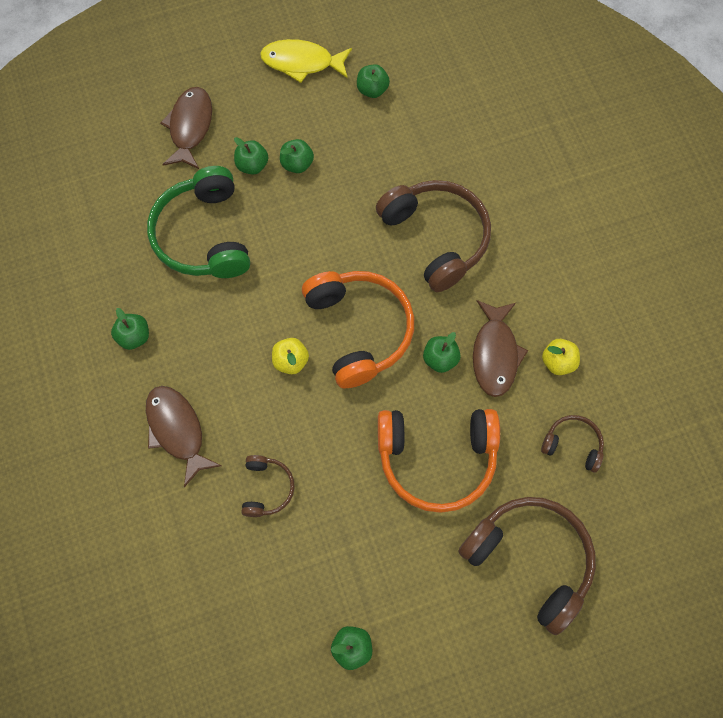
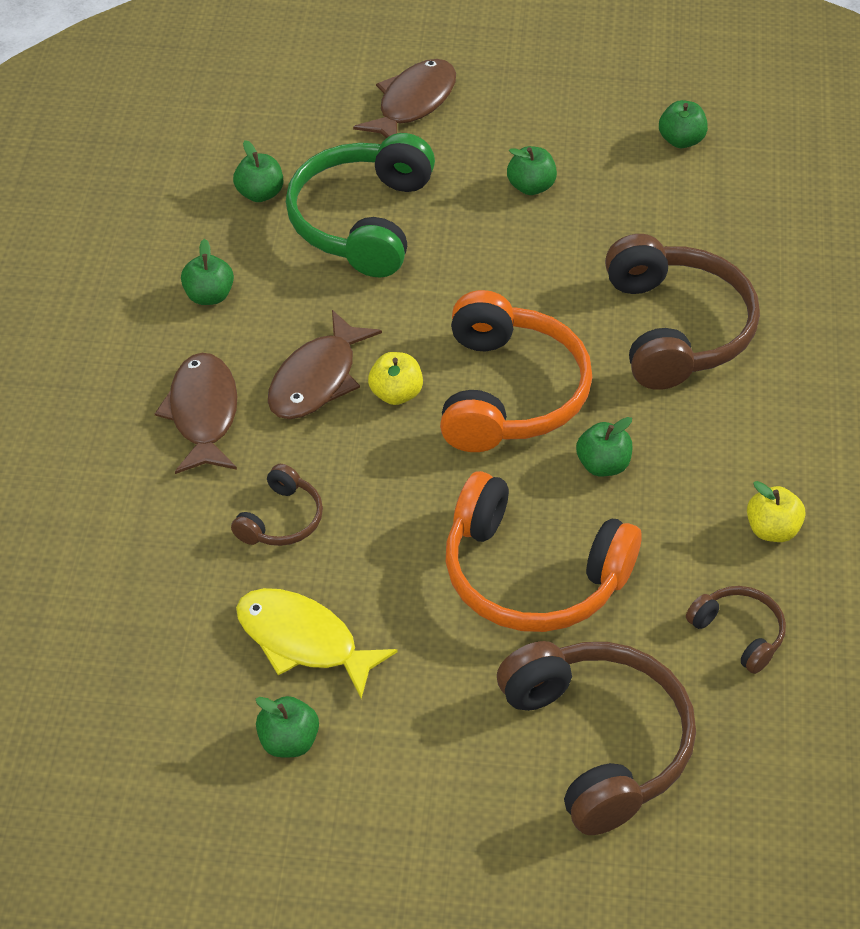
camera: 25 degrees right, 20 degrees down
green apple [234,137,268,175] -> green apple moved to [233,140,283,202]
yellow fish [260,39,352,83] -> yellow fish moved to [236,588,398,699]
brown fish [473,300,528,397] -> brown fish moved to [268,310,382,419]

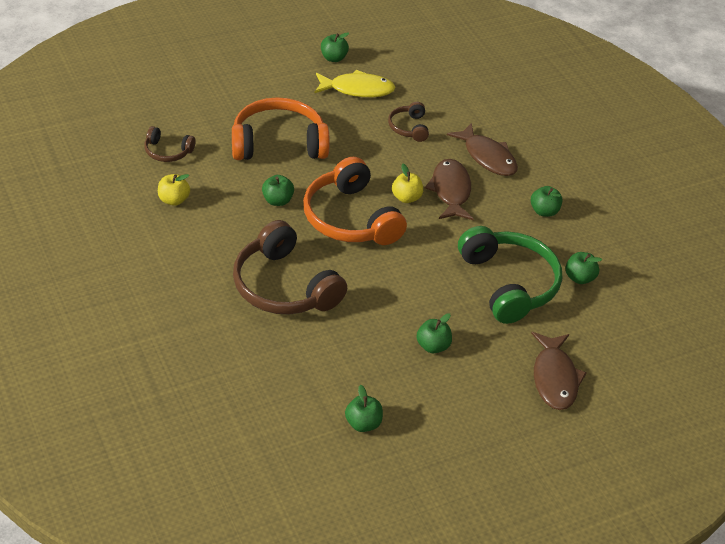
camera: 145 degrees right, 5 degrees down
brown headphones [497,641,696,835] -> none

